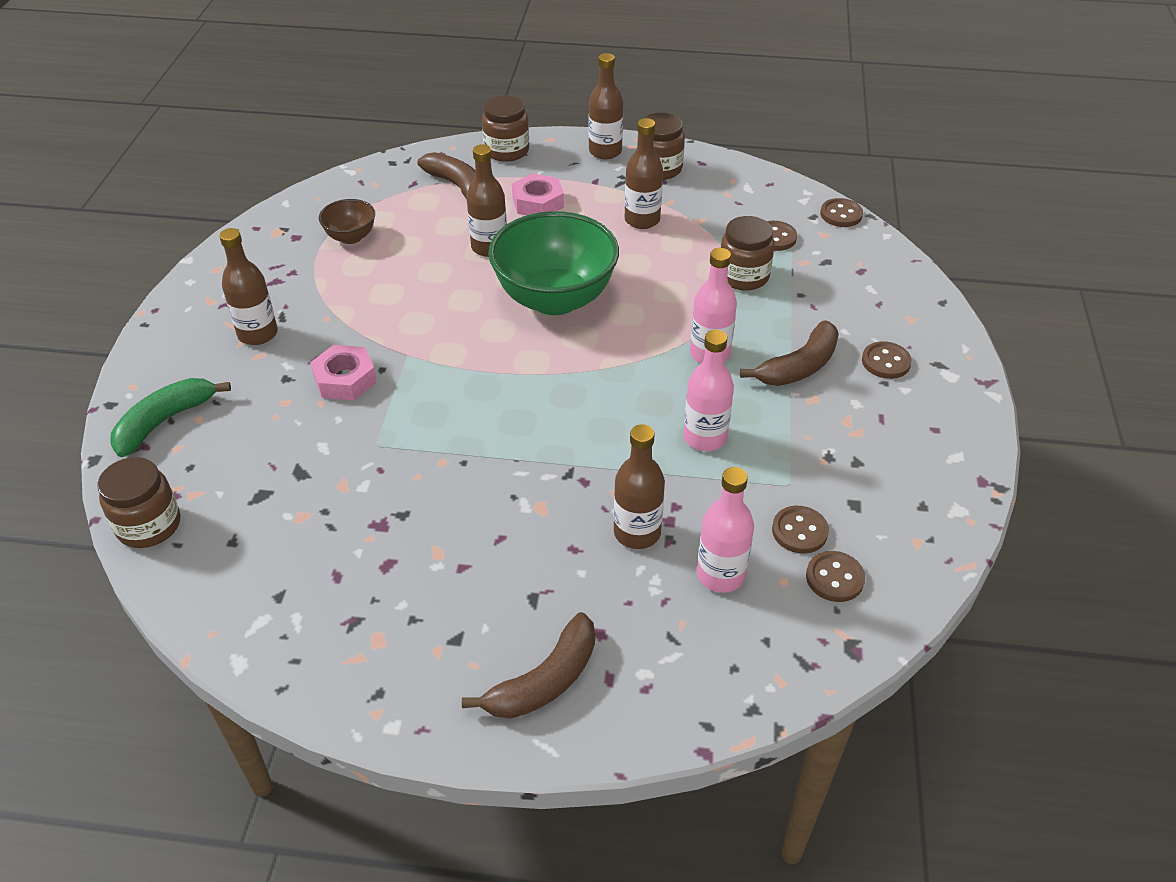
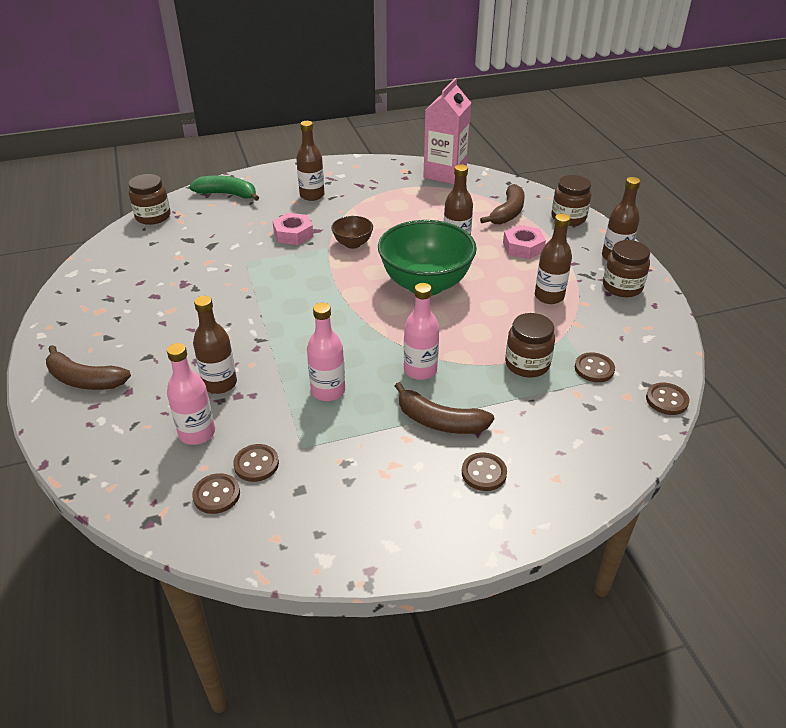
camera: 65 degrees right, 5 degrees down
brown bowl [319,199,375,244] -> brown bowl moved to [331,216,373,249]
none -> pink carton [423,78,471,184]

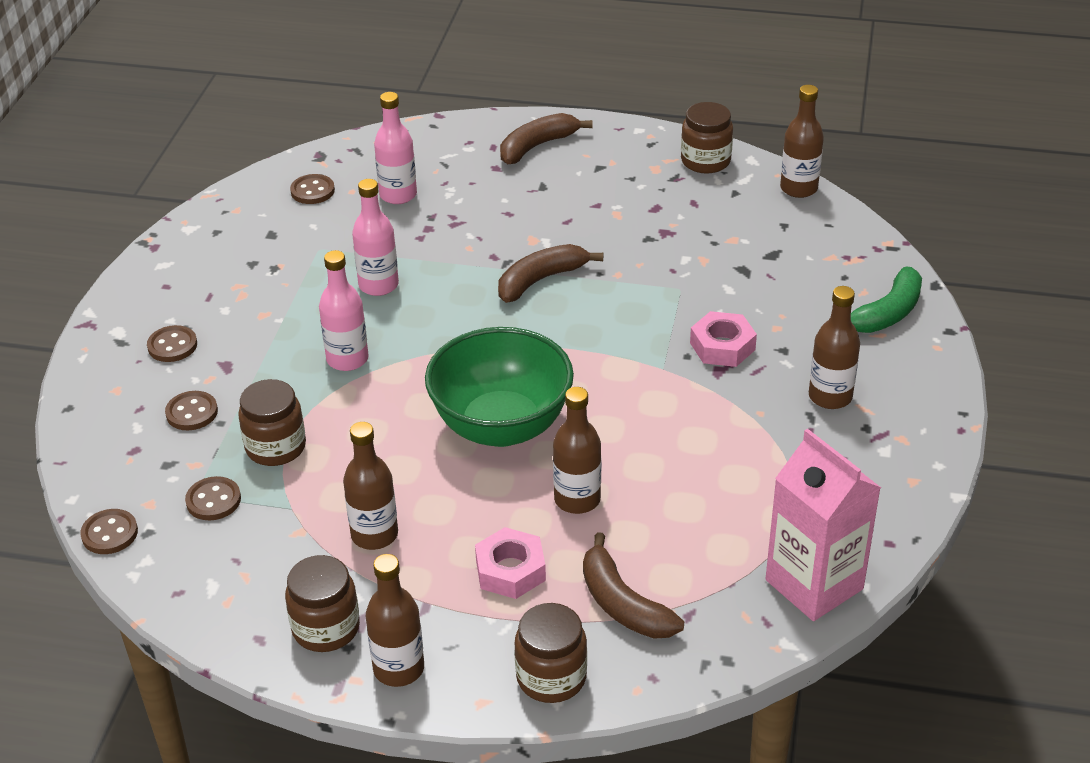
camera: 120 degrees right, 0 degrees up
brown jar [129,174,171,225] -> brown jar moved to [681,102,733,174]
brown bottle [193,296,237,394] -> brown bottle moved to [780,85,824,198]
brown button [233,444,279,482] -> brown button moved to [165,391,218,430]
brown bowl [331,216,373,249] -> none
brown banana [395,382,494,434] -> brown banana moved to [498,244,603,303]

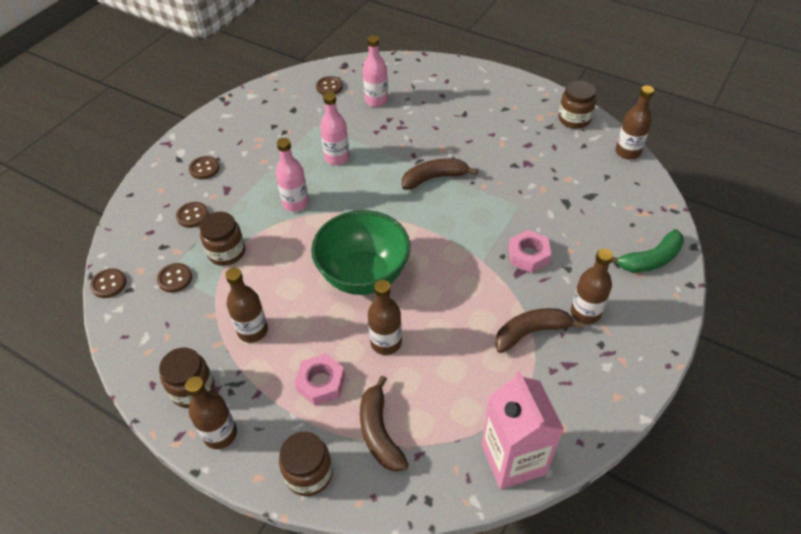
camera: 20 degrees right, 10 degrees up
brown banana [500,113,592,165] -> brown banana moved to [495,308,585,353]

